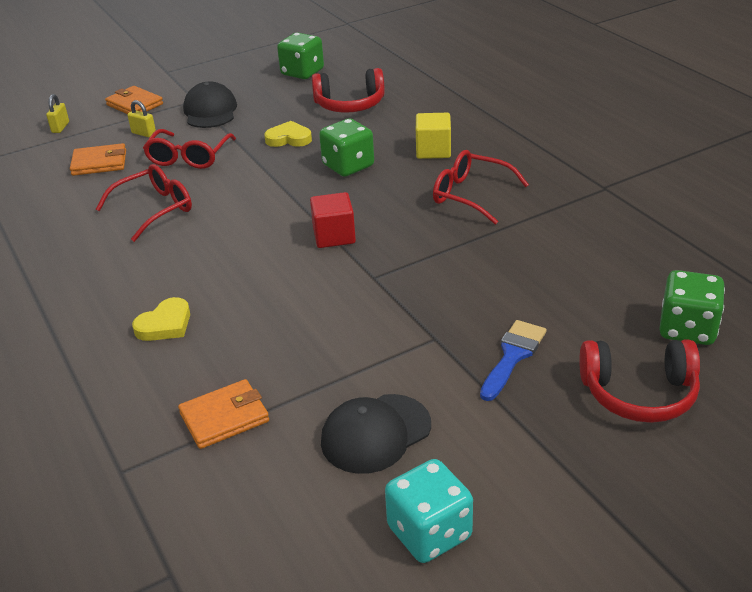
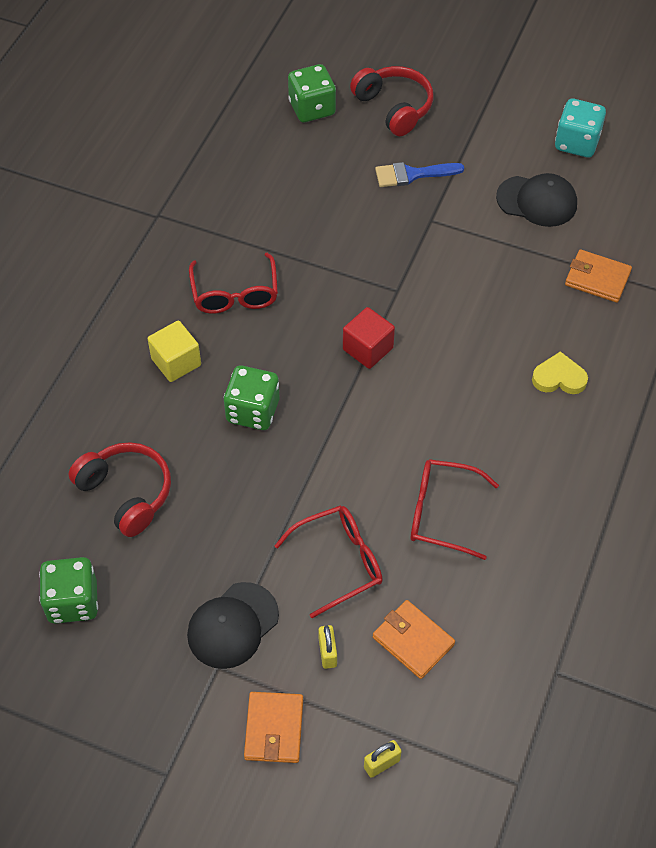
camera: 130 degrees left, 20 degrees up
yellow heart [264,121,312,147] -> none

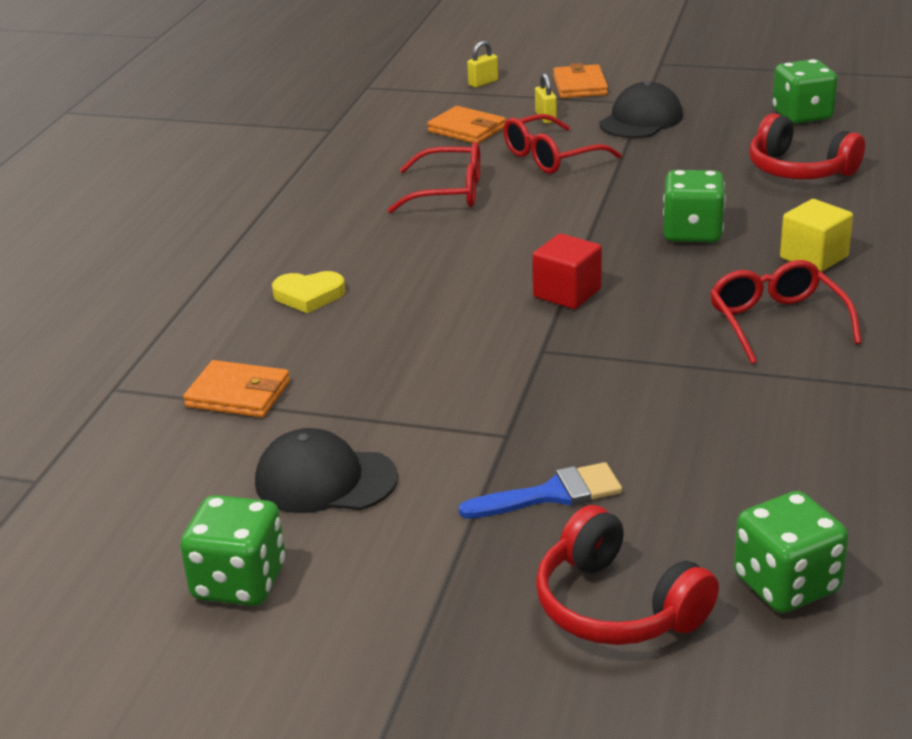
camera: 175 degrees right, 25 degrees down
turquoise dice [555,99,606,158] -> green dice [180,495,285,606]

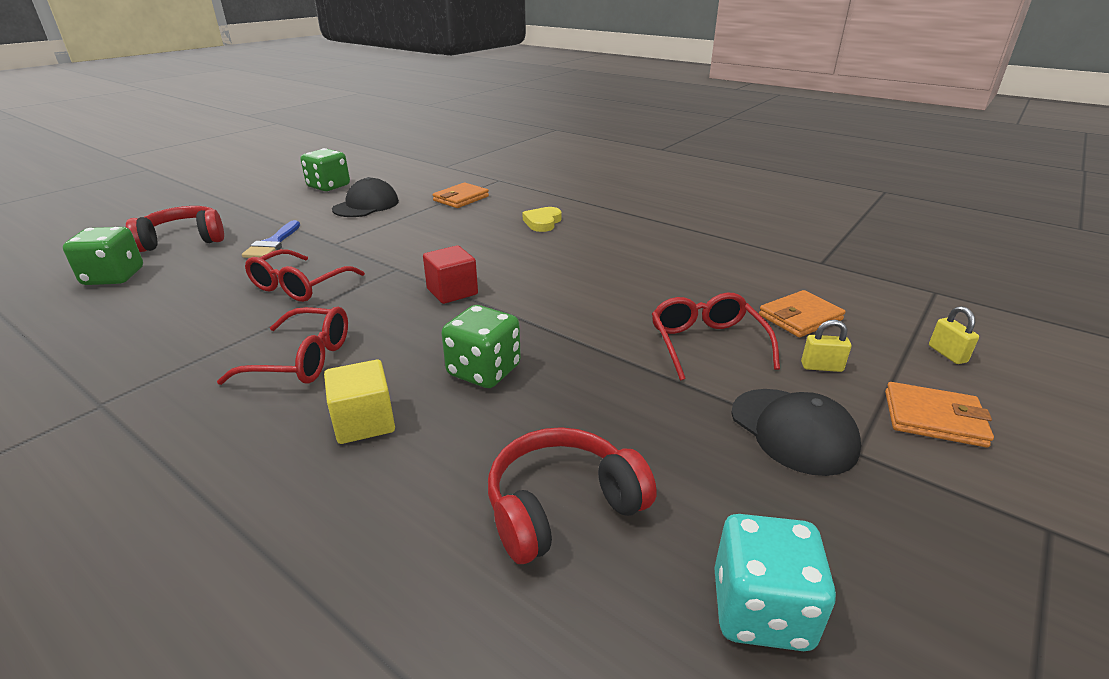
camera: 110 degrees right, 0 degrees up
red glasses [387,142,480,213] -> red glasses moved to [245,249,365,302]
green dice [772,59,838,124] -> turquoise dice [714,514,836,651]

